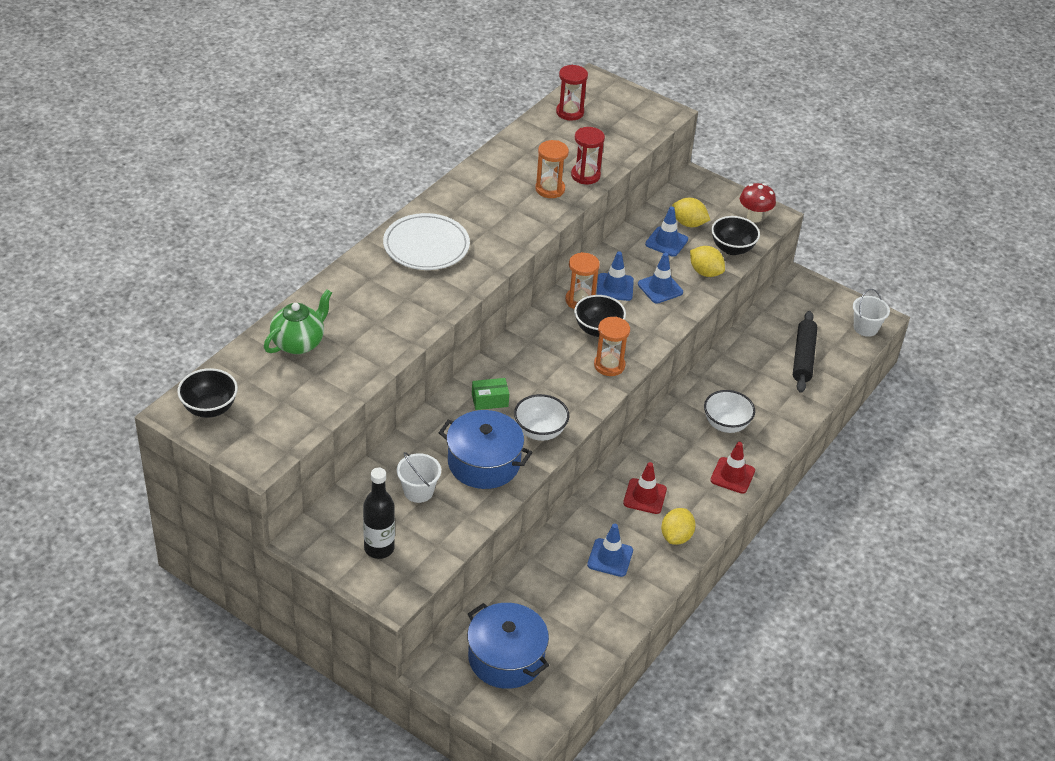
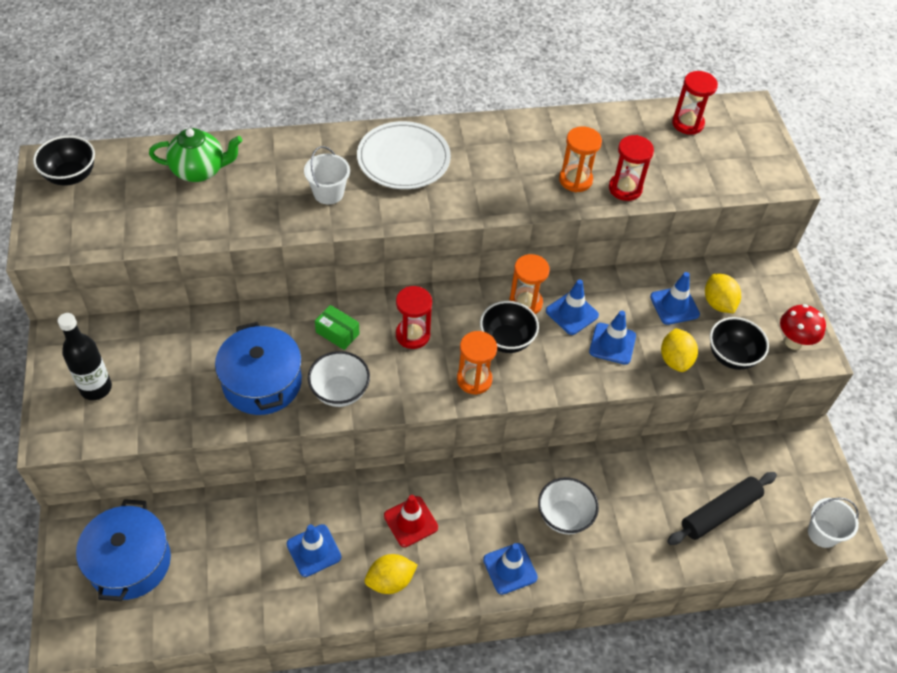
camera: 45 degrees right, 10 degrees up
white bucket [397,452,441,503] -> white bucket moved to [304,146,350,204]
red traffic cone [710,442,755,494] -> blue traffic cone [483,543,538,595]
none -> red hourglass [396,286,432,349]

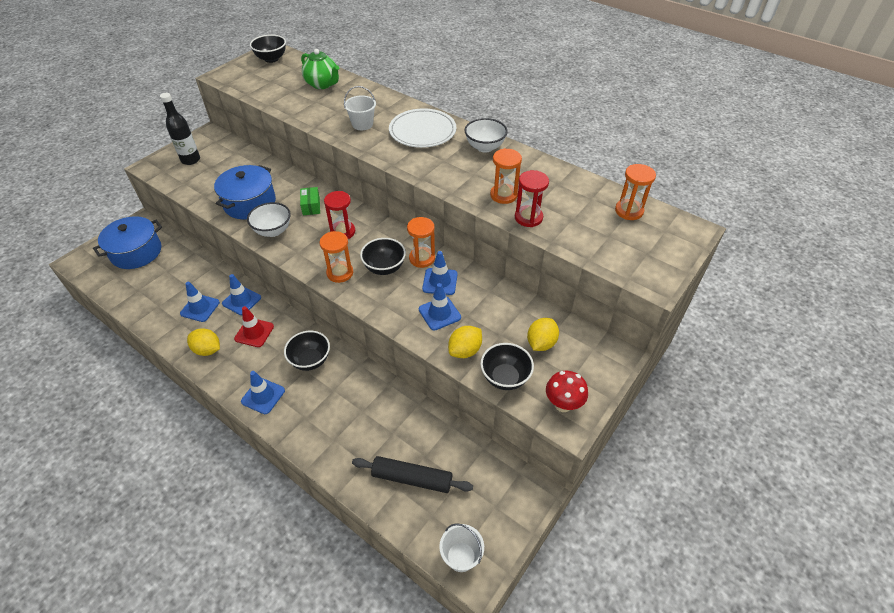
camera: 50 degrees right, 5 degrees down
white bowl [538,477,599,534] -> white bowl moved to [465,118,508,153]
blue traffic cone [650,272,700,325] -> blue traffic cone moved to [222,274,261,315]
red hourglass [672,71,718,135] -> orange hourglass [615,164,656,220]
none -> black bowl [284,331,330,371]

